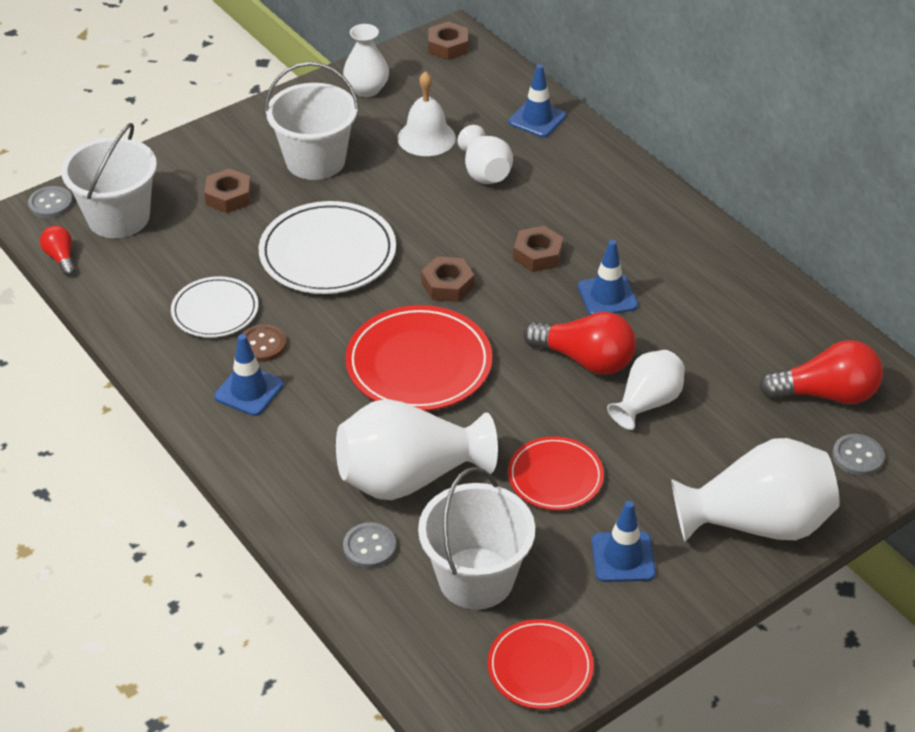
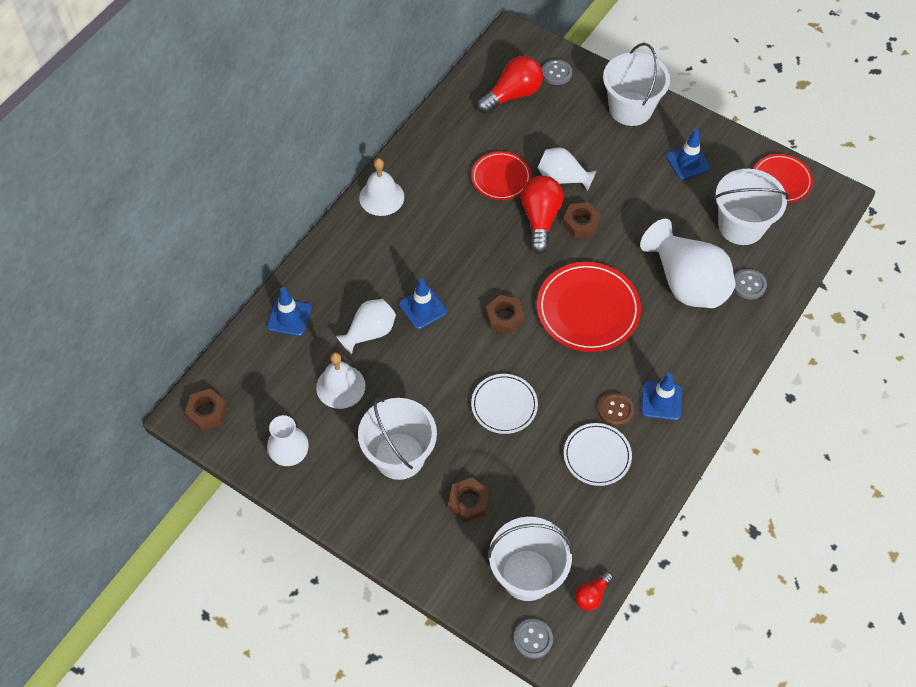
camera: 110 degrees left, 15 degrees up
white plate [259,201,396,294] -> white plate [471,374,538,434], size x0.61
red plate [508,436,604,510] -> red plate moved to [471,151,531,200]
brown nut [513,226,563,272] -> brown nut moved to [562,202,601,238]
blue traffic cone [578,240,638,315] -> blue traffic cone moved to [399,278,447,329]
white vase [671,438,840,542] -> white bucket [603,43,670,126]
red light bulb [759,340,883,404] -> red light bulb turned 75 degrees clockwise [477,56,543,114]
none -> white bell [359,158,404,216]

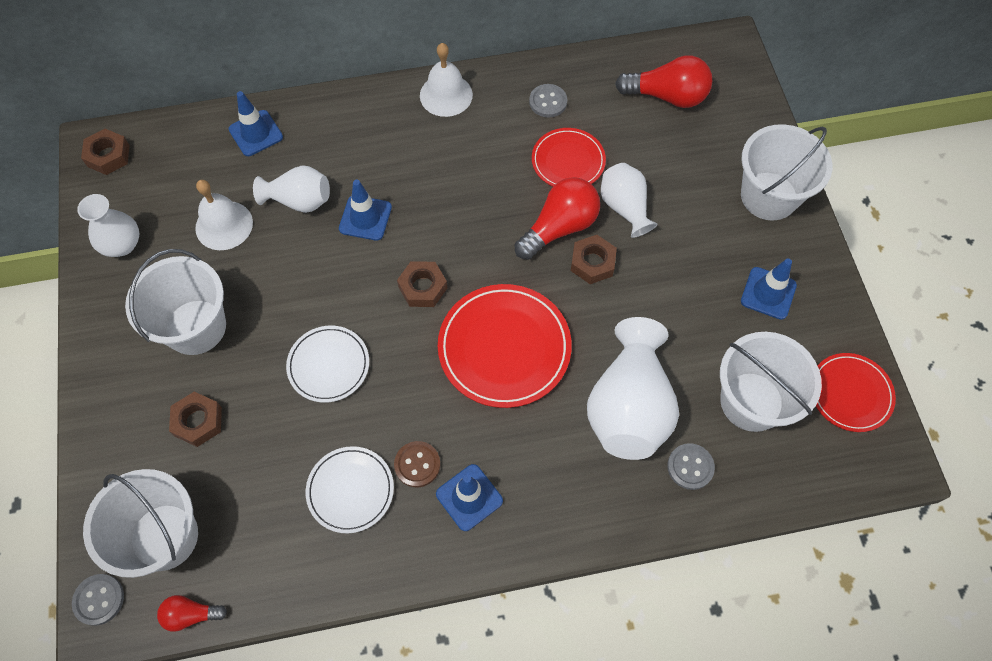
camera: 45 degrees right, 5 degrees up
grey button [542,59,572,85] -> grey button moved to [529,84,568,118]

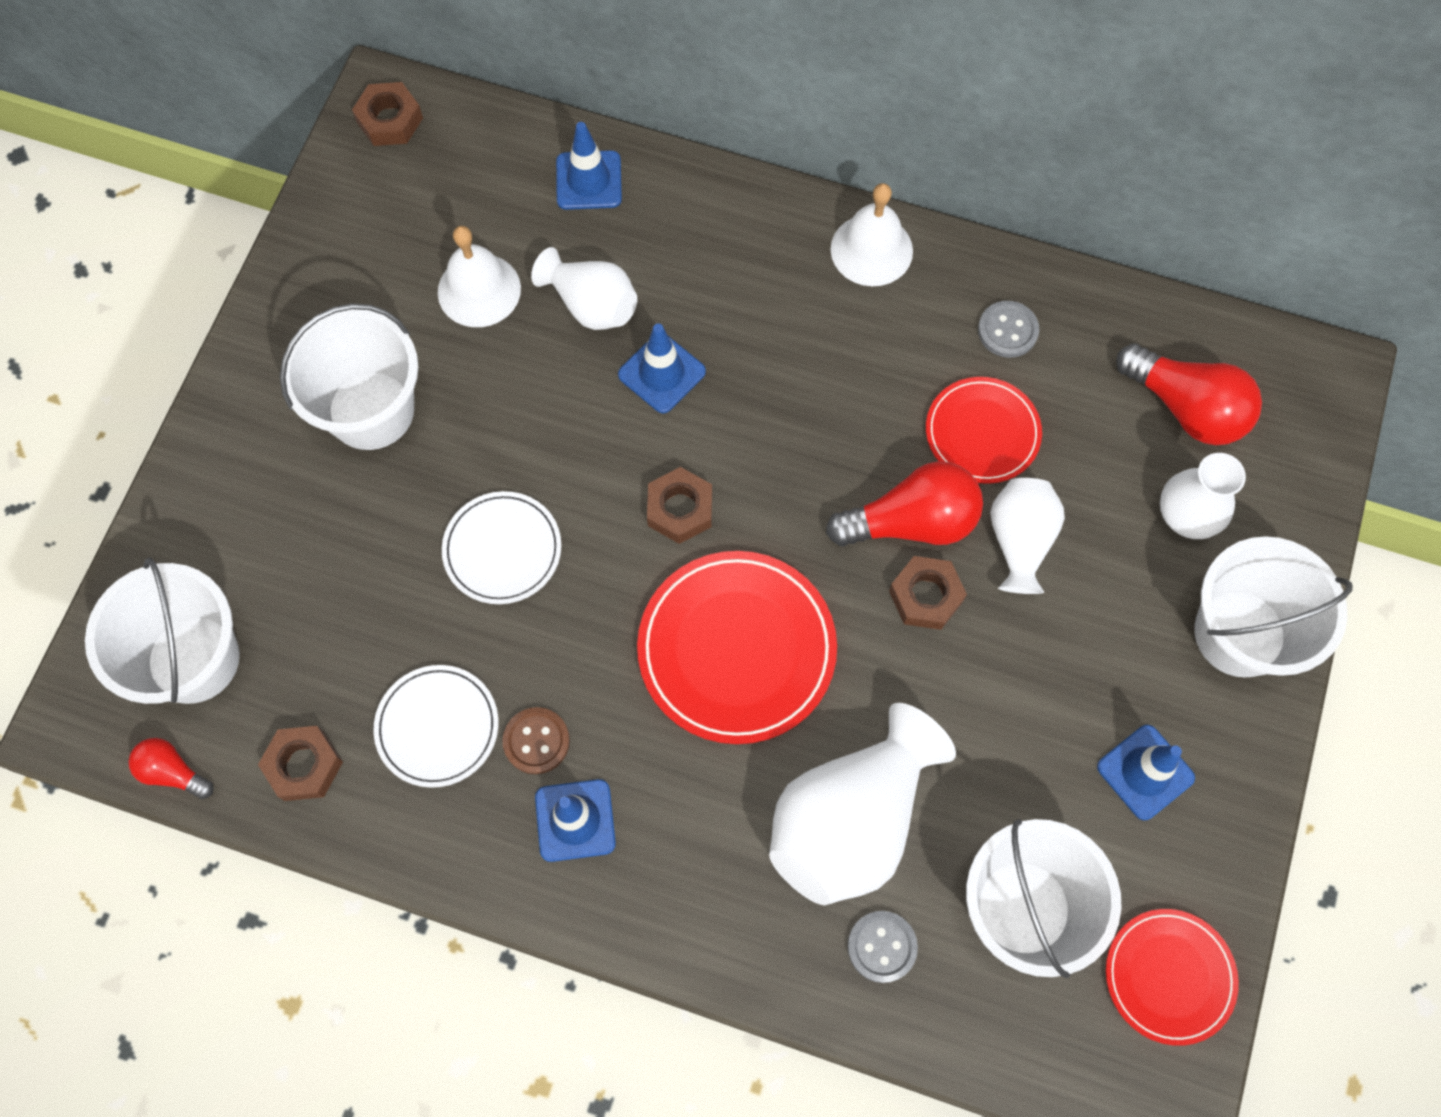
camera: 30 degrees right, 5 degrees up
grey button [72,574,124,626] -> none
white vase [77,194,140,257] -> white vase moved to [1160,453,1246,539]
brown nut [169,392,222,447] -> brown nut moved to [258,726,343,801]

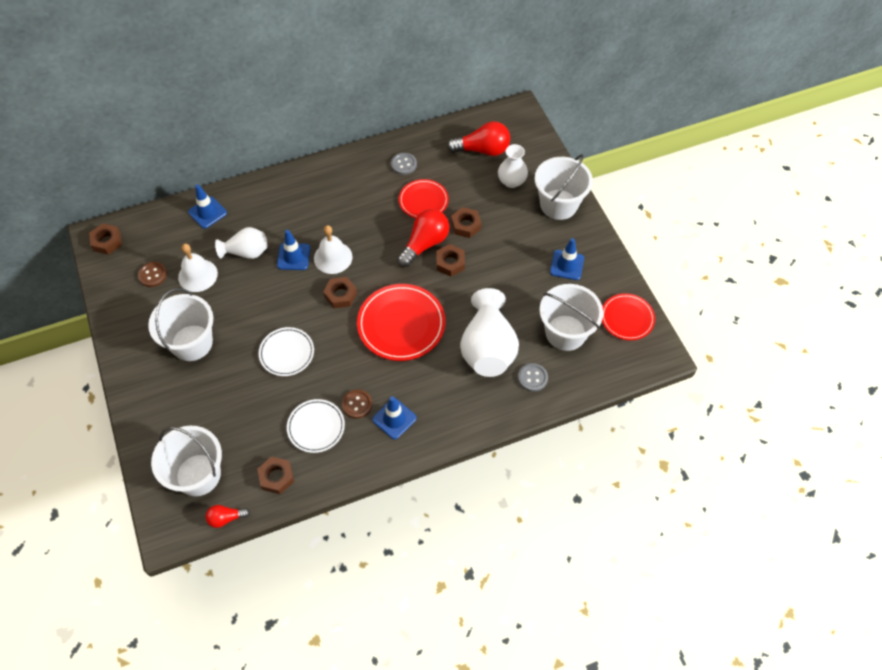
camera: 40 degrees left, 10 degrees down
white bell [831,183,913,286] -> white bell moved to [314,225,353,274]
white vase [990,478,1065,594] -> brown nut [451,207,482,238]
none -> brown button [138,262,167,287]

